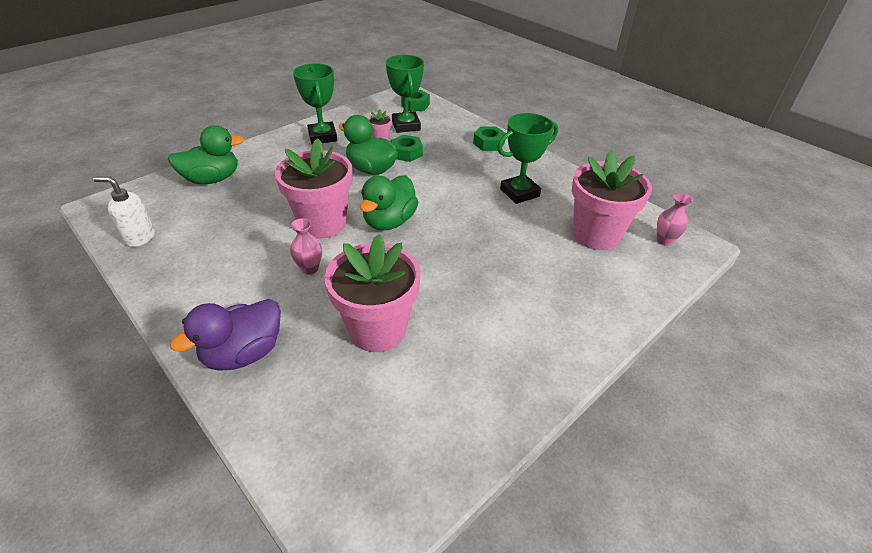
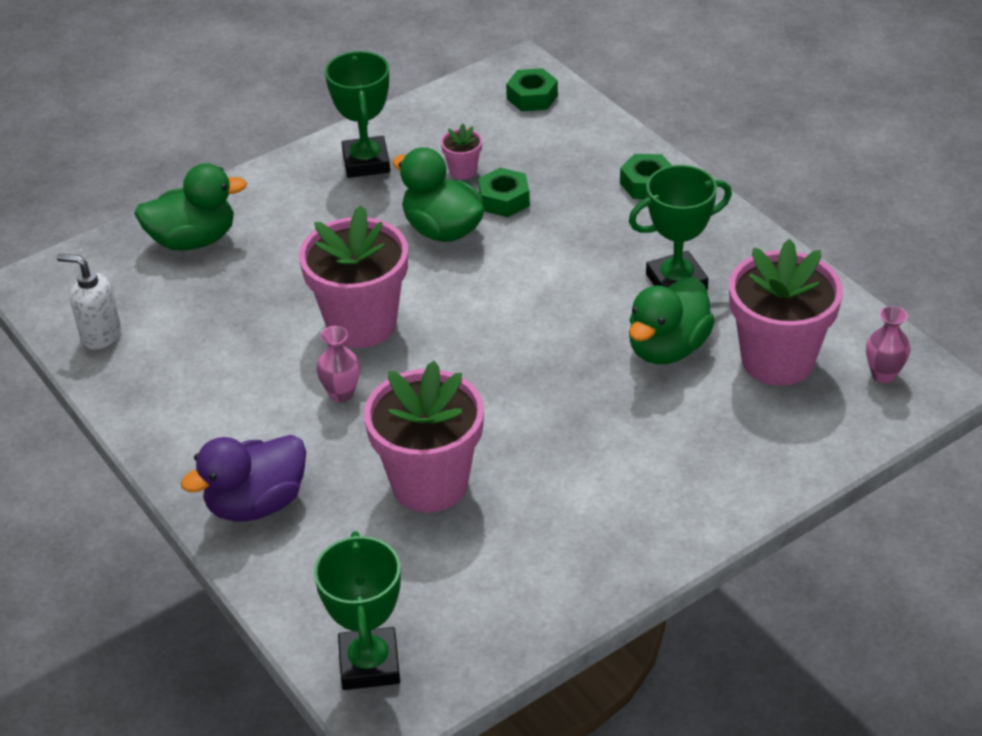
camera: 10 degrees right, 0 degrees up
green duck [360,175,418,231] -> green duck moved to [629,277,715,364]
green trophy [386,55,424,133] -> green trophy moved to [314,531,401,690]

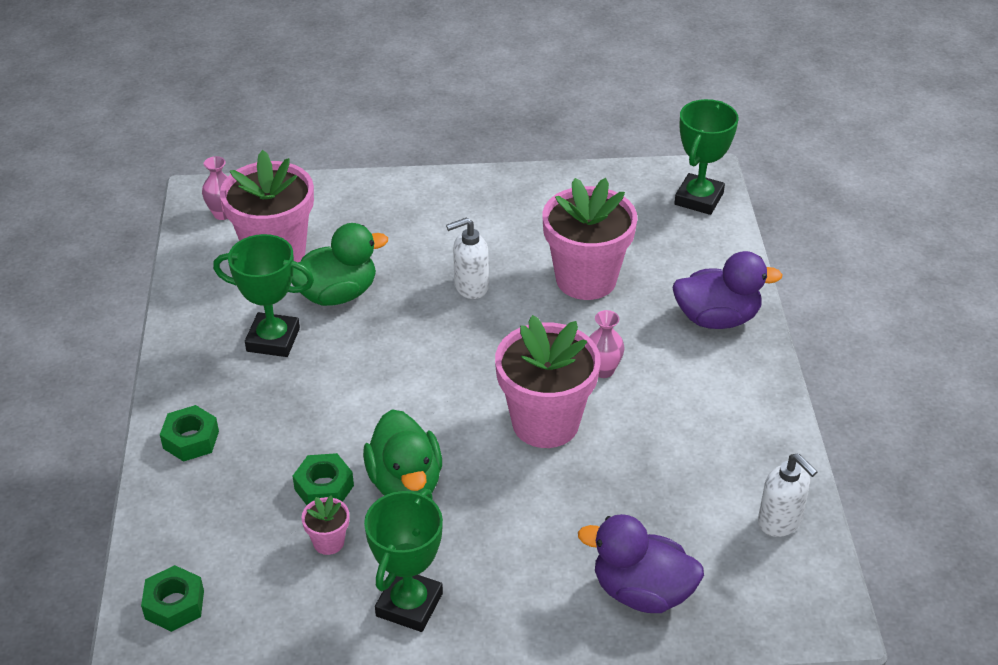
camera: 150 degrees left, 0 degrees up
green duck [134,163,247,251] -> purple duck [578,514,704,613]
none -> white soap dispenser [446,217,489,299]

